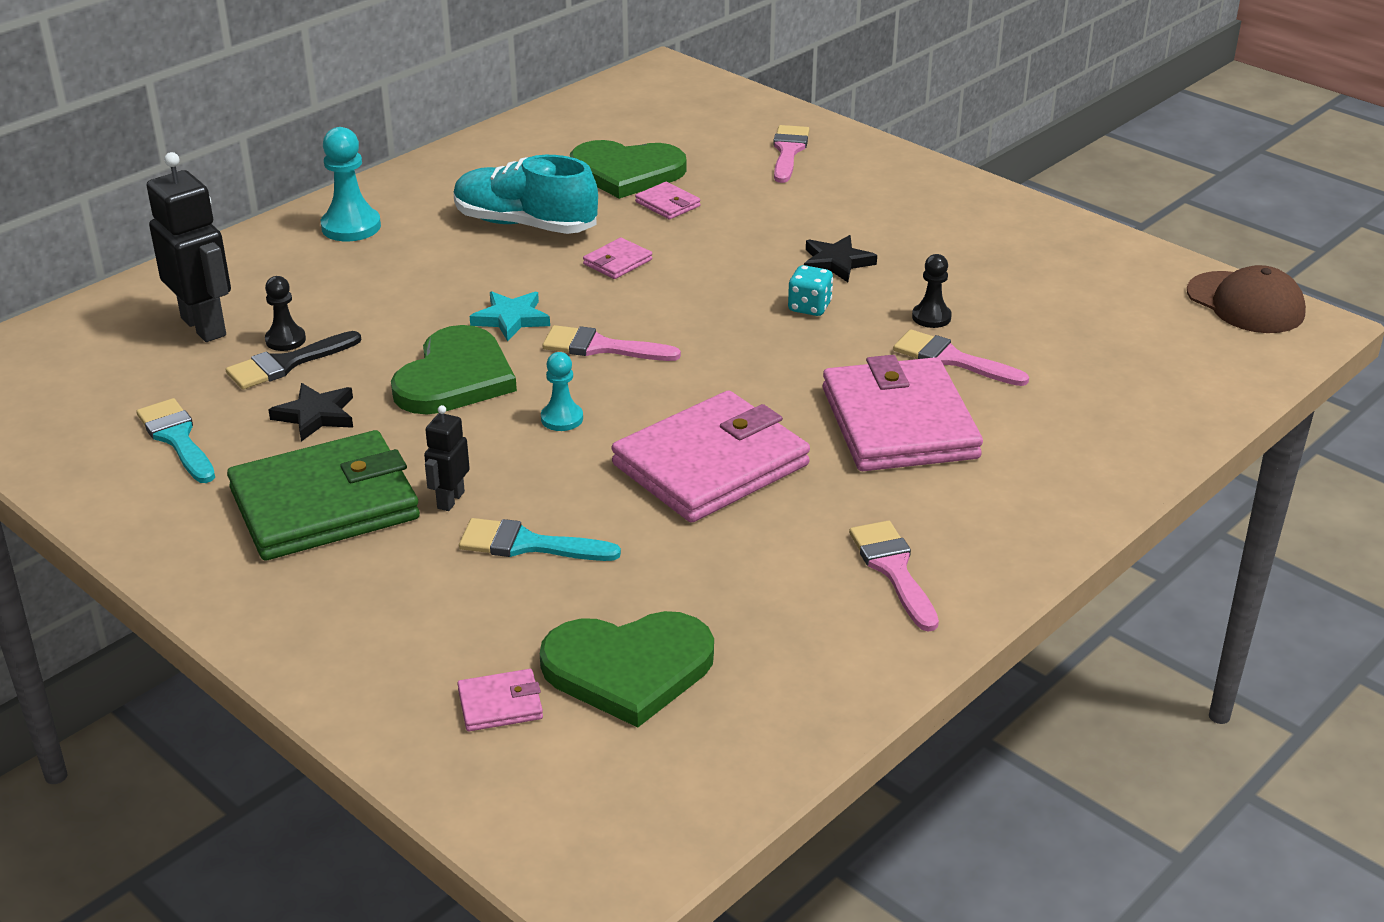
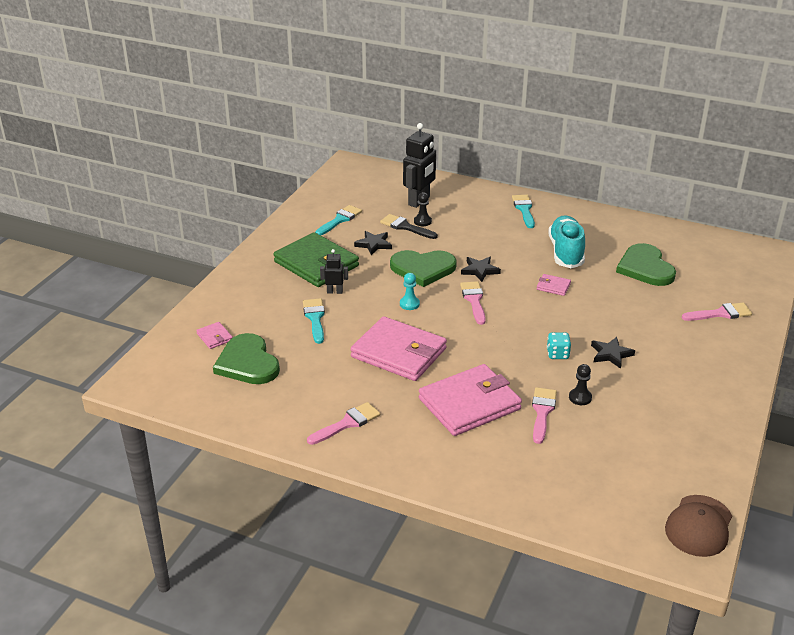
camera: 70 degrees right, 0 degrees up
turquoise pawn [321,127,381,242] -> turquoise brush [512,195,535,228]
turquoise star [470,291,550,341] -> black star [461,257,501,282]
pink wallet [635,182,701,219] -> none

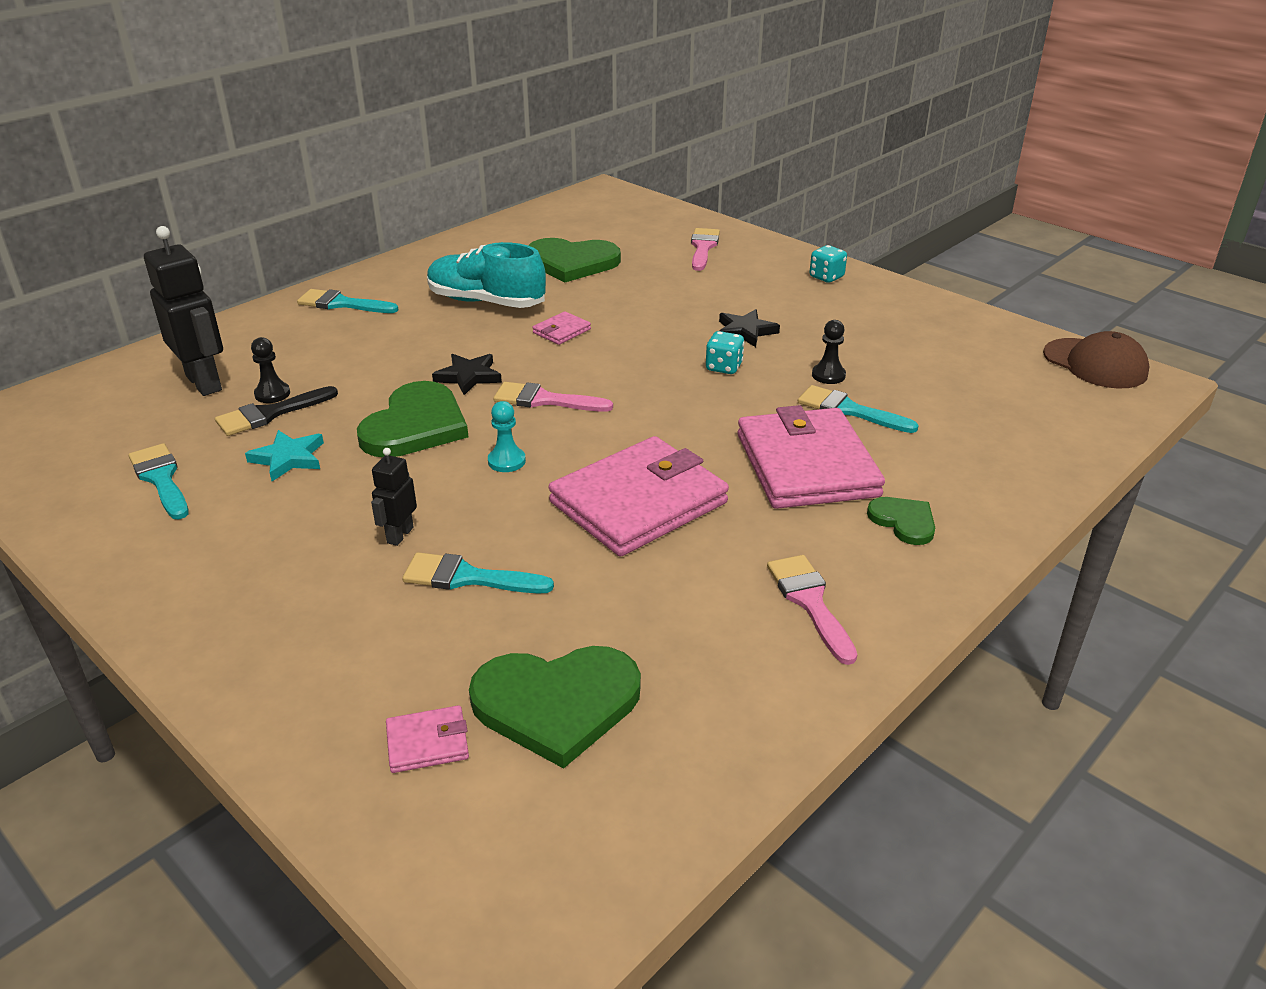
camera: 70 degrees left, 0 degrees up
green wallet [273,232,359,287] -> none
black star [354,231,392,255] -> turquoise star [245,430,324,481]
pink brush [532,387,557,444] -> turquoise brush [798,385,919,433]
none -> turquoise dice [810,245,847,283]
none -> green heart [867,497,935,545]

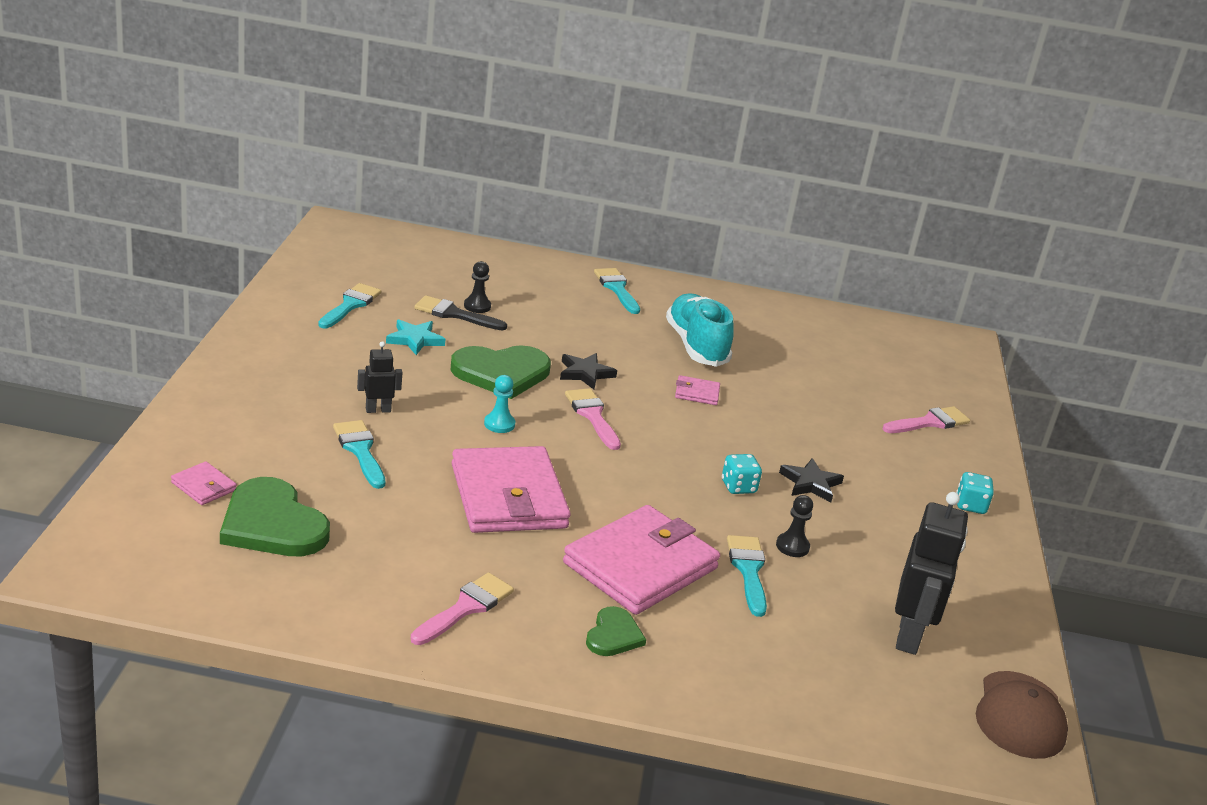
camera: 50 degrees right, 5 degrees down
black robot [144,226,223,396] -> black robot moved to [895,492,968,655]
green heart [528,238,621,282] -> none
pink wallet [549,436,729,556] -> pink wallet turned 60 degrees clockwise [452,446,571,533]

